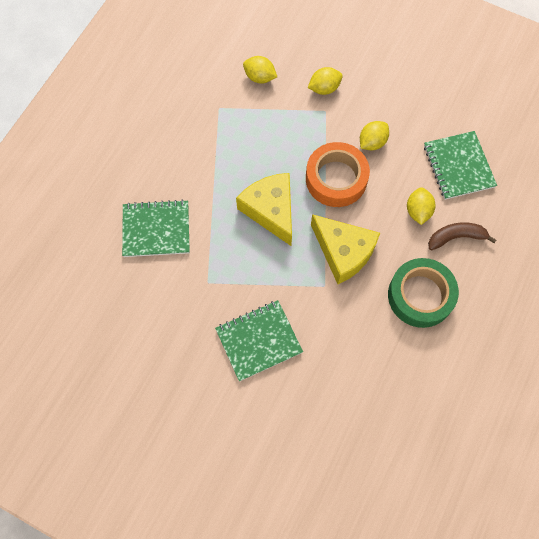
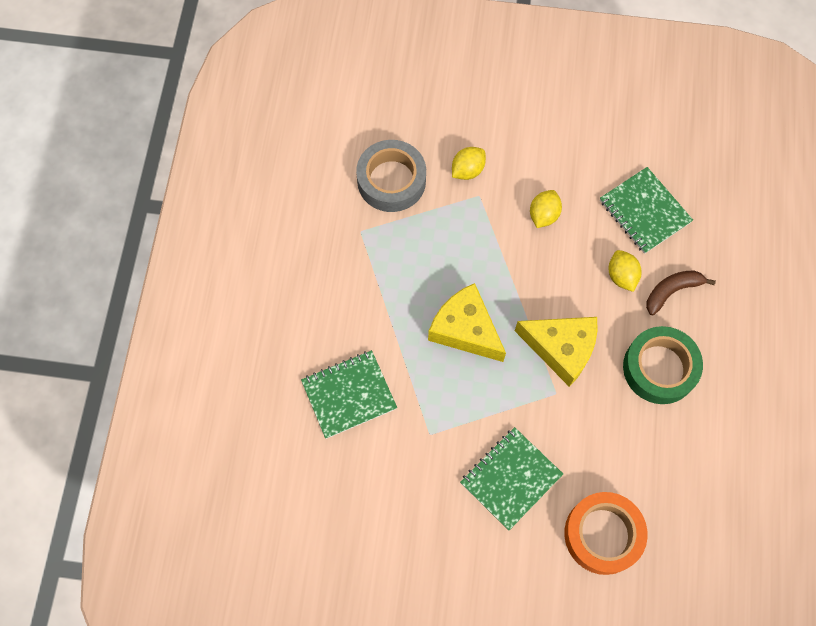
camera: 20 degrees left, 0 degrees up
yellow lemon [243,56,277,84] -> grey tape [356,140,426,212]
orange tape [306,142,370,207] -> orange tape moved to [564,492,648,575]

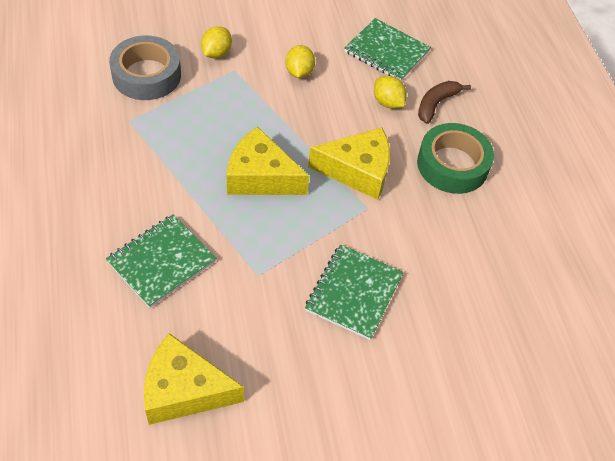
camera: 25 degrees left, 15 degrees down
orange tape [564,492,648,575] -> none
none -> yellow cheese [144,333,244,425]

